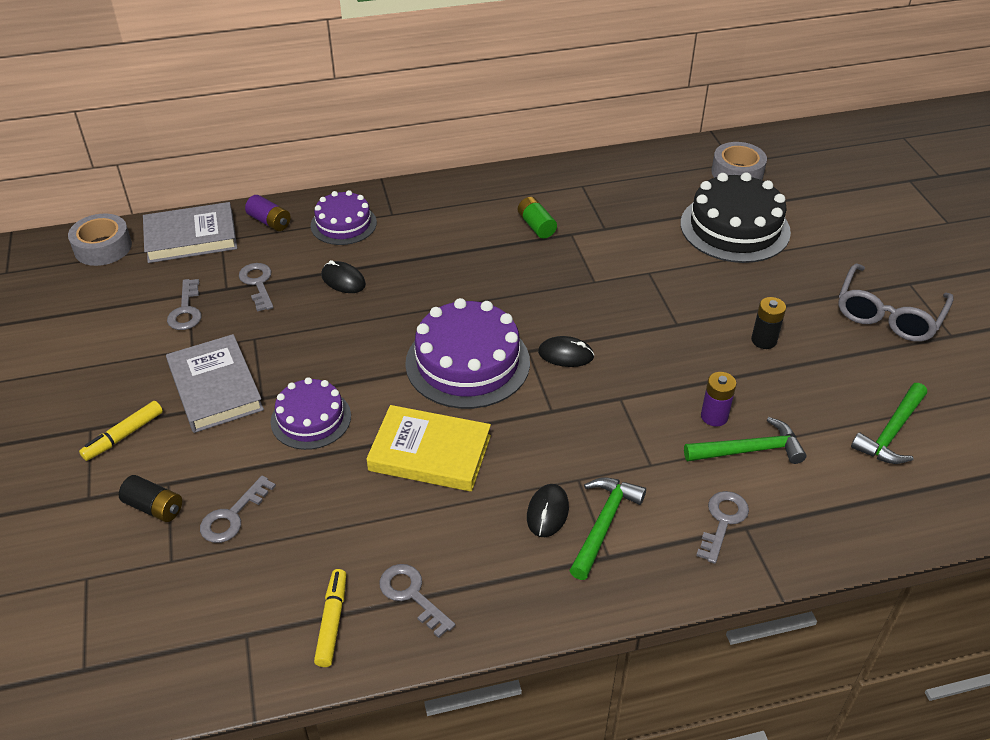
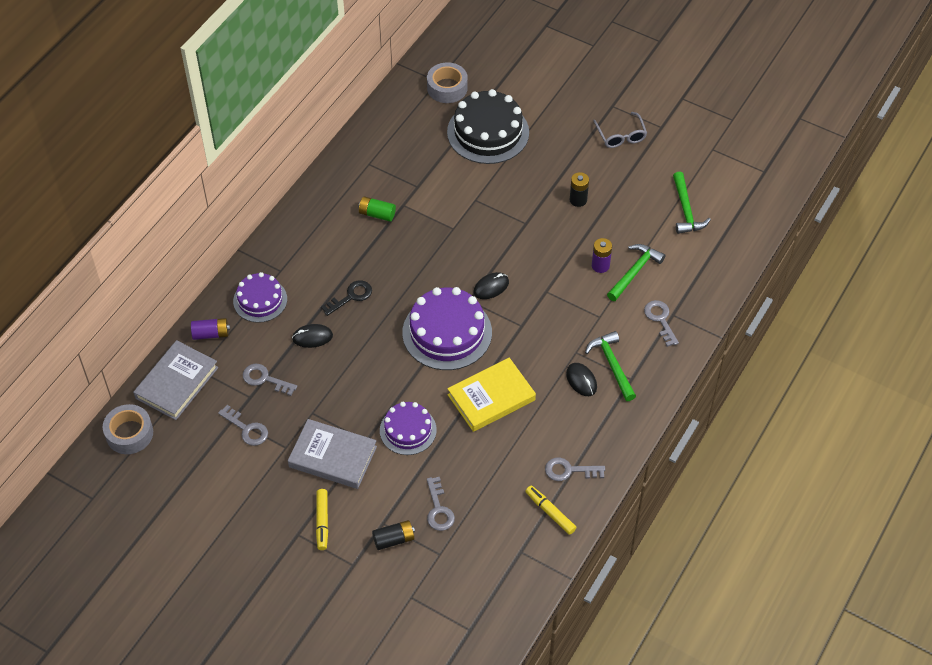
camera: 45 degrees left, 10 degrees up
grey glasses [838,263,954,342] -> grey glasses [593,112,647,148], size x0.67
none -> black key [321,280,372,316]

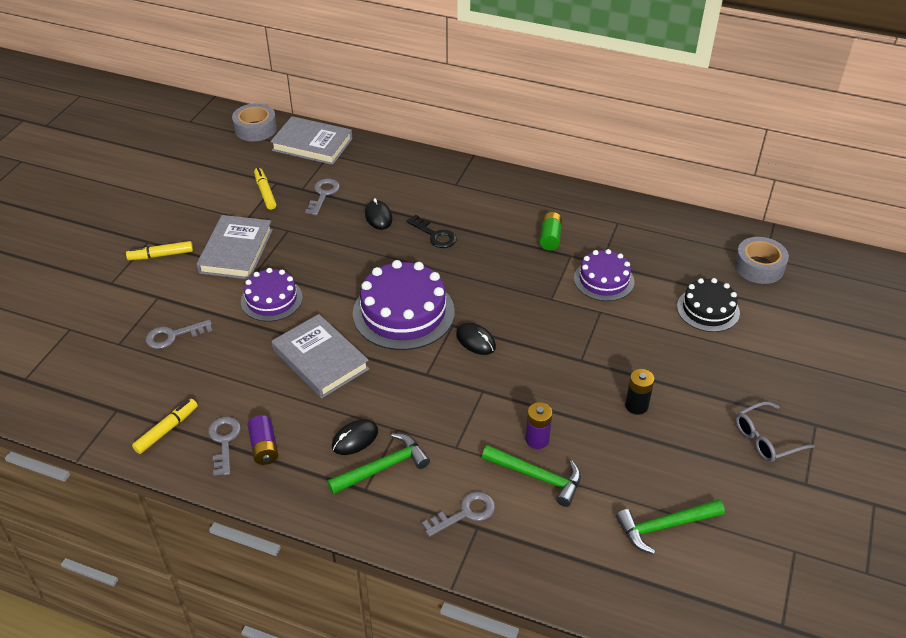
camera: 80 degrees right, 10 degrees down
purple battery [191,318,230,340] -> purple battery moved to [248,415,278,465]
grey key [218,405,268,446] -> yellow marker [254,168,276,210]
purple cake [233,272,287,323] -> purple cake moved to [574,249,634,301]
black battery [372,520,415,550] -> none
black cake [447,89,529,164] -> black cake [677,278,740,332], size x0.61
yellow book [447,358,536,432] -> grey book [272,314,369,398]

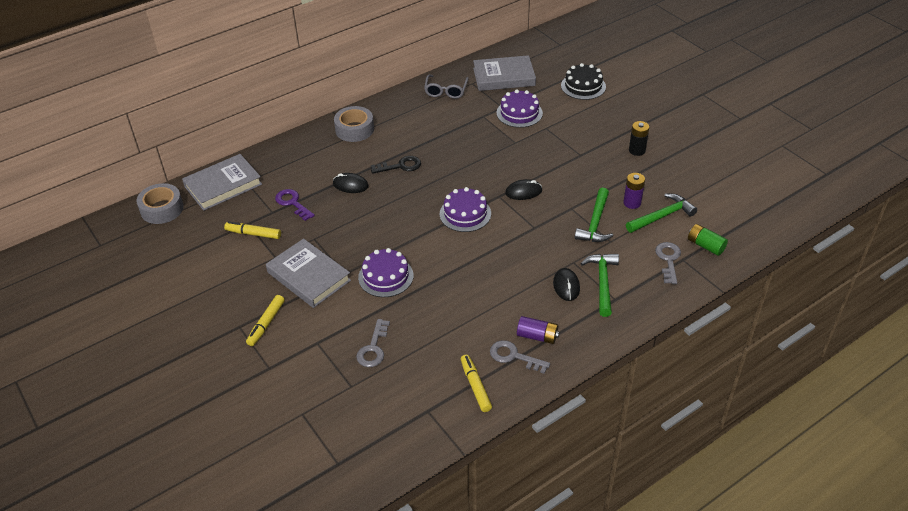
camera: 55 degrees left, 0 degrees up
grey book [272,314,369,398] -> grey book moved to [473,55,536,91]
grey key [305,179,340,216] -> purple key [275,189,315,221]
purple cake [353,260,455,350] -> purple cake [440,187,491,232], size x0.61
green battery [540,212,562,251] -> green battery moved to [688,224,728,256]
green hammer [616,499,725,554] -> green hammer moved to [575,188,613,242]
grey tape [734,237,789,284] -> grey tape moved to [334,106,374,142]
grey glasses [736,401,815,462] -> grey glasses moved to [424,74,469,99]

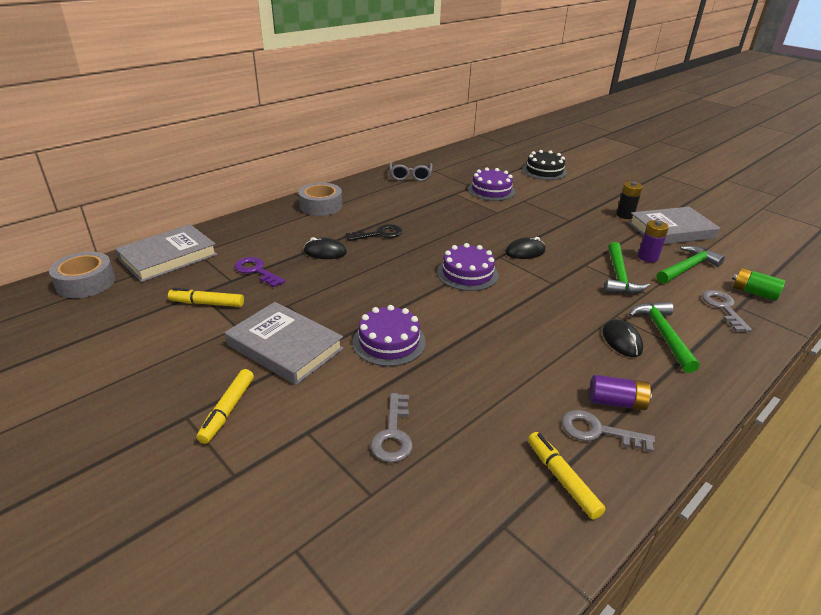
camera: 10 degrees left, 10 degrees down
grey book [473,55,536,91] -> grey book moved to [628,207,720,244]

